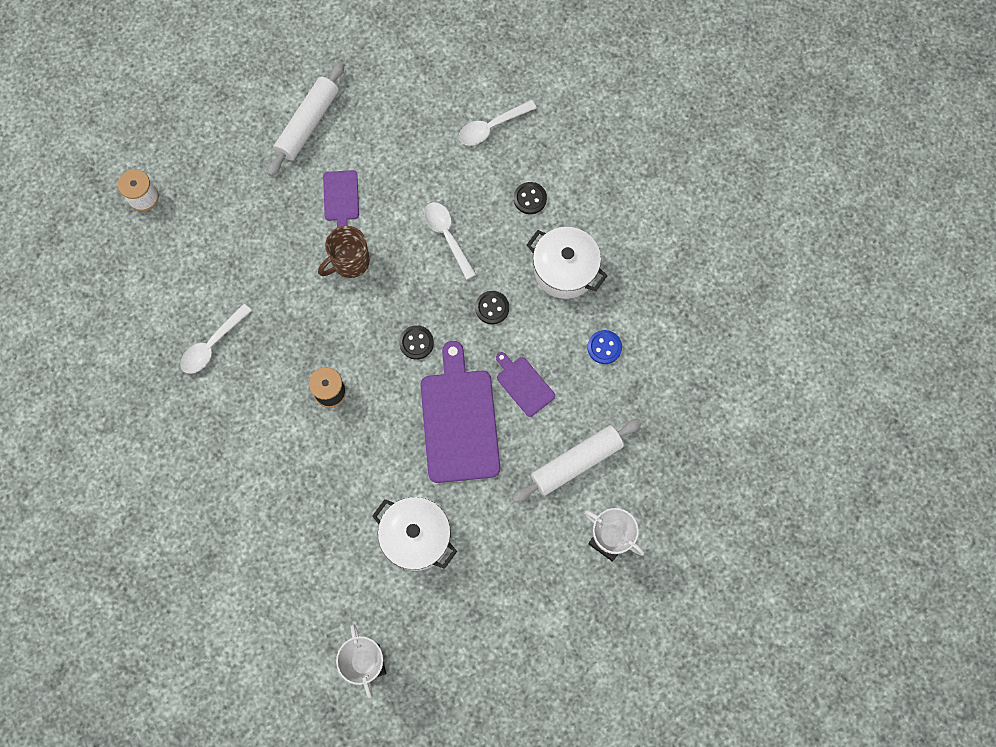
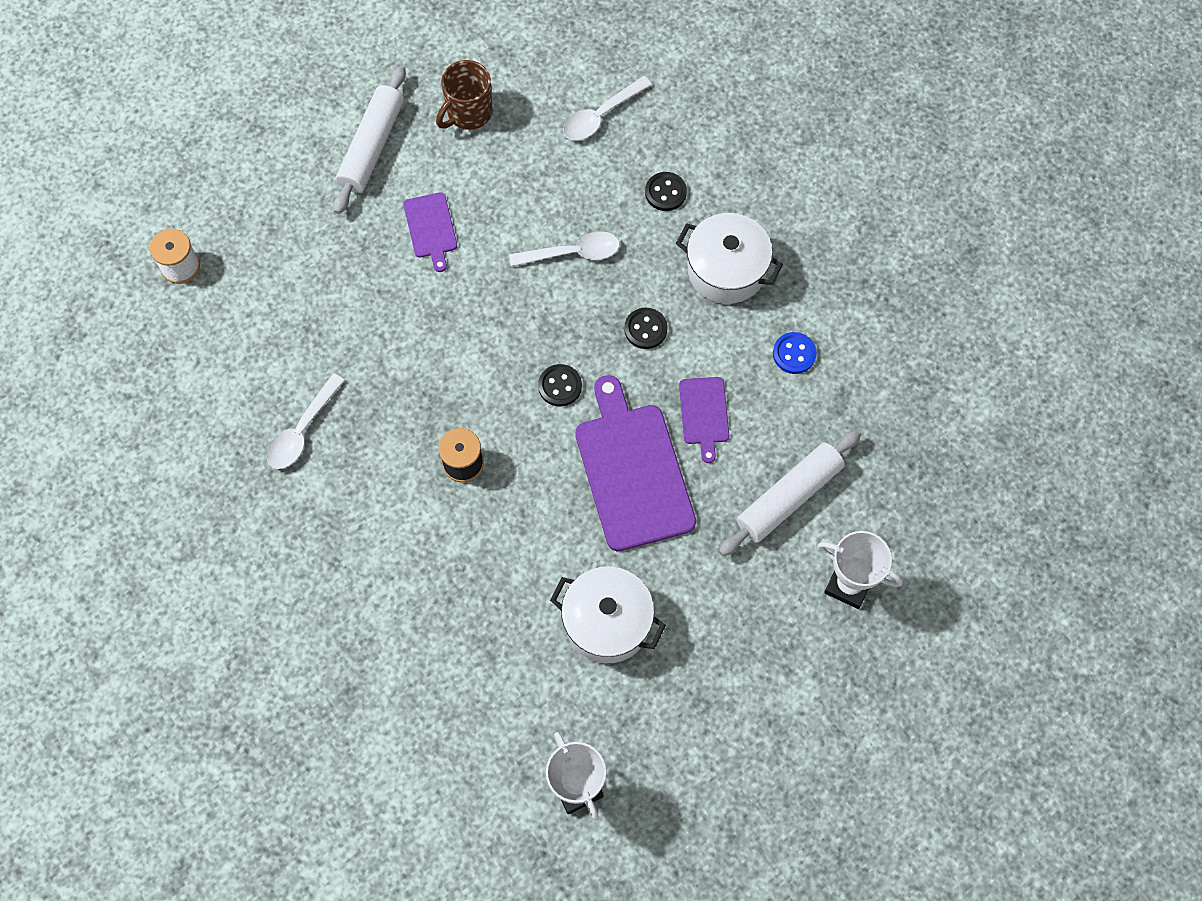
camera: 10 degrees left, 5 degrees down
brown mug [318,225,370,278] -> brown mug moved to [436,60,493,130]
white spoon [424,202,476,280] -> white spoon turned 120 degrees clockwise [509,231,620,267]
purple cutting board [496,352,555,417] -> purple cutting board turned 135 degrees counterclockwise [679,377,729,463]

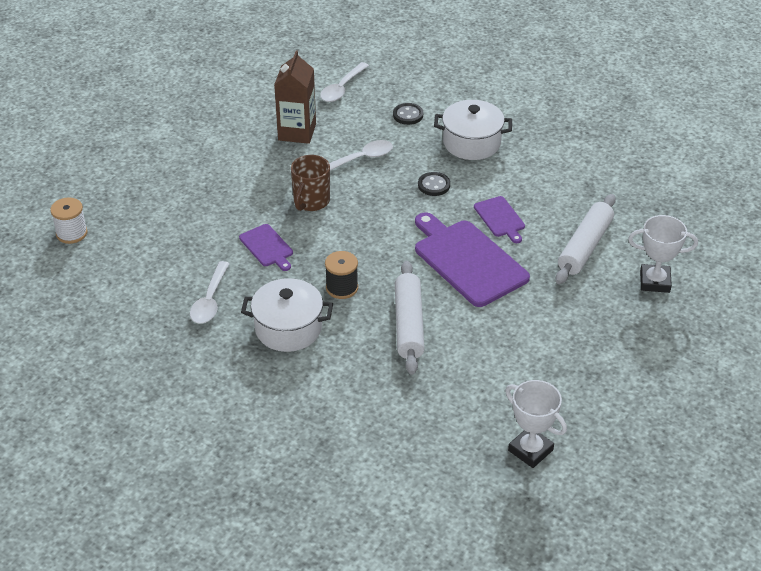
camera: 20 degrees left, 25 degrees down
white rolling pin [333,66,406,214] -> white rolling pin moved to [395,261,425,375]
purple cutting board [403,192,457,272] -> purple cutting board moved to [239,224,293,271]
brown mug [436,60,493,130] -> brown mug moved to [291,155,330,211]
black button [538,364,582,407] -> none
white pot [550,566,666,663] -> white pot moved to [241,278,333,352]
blue button [773,332,817,374] -> none
none -> brown carton [274,50,316,144]

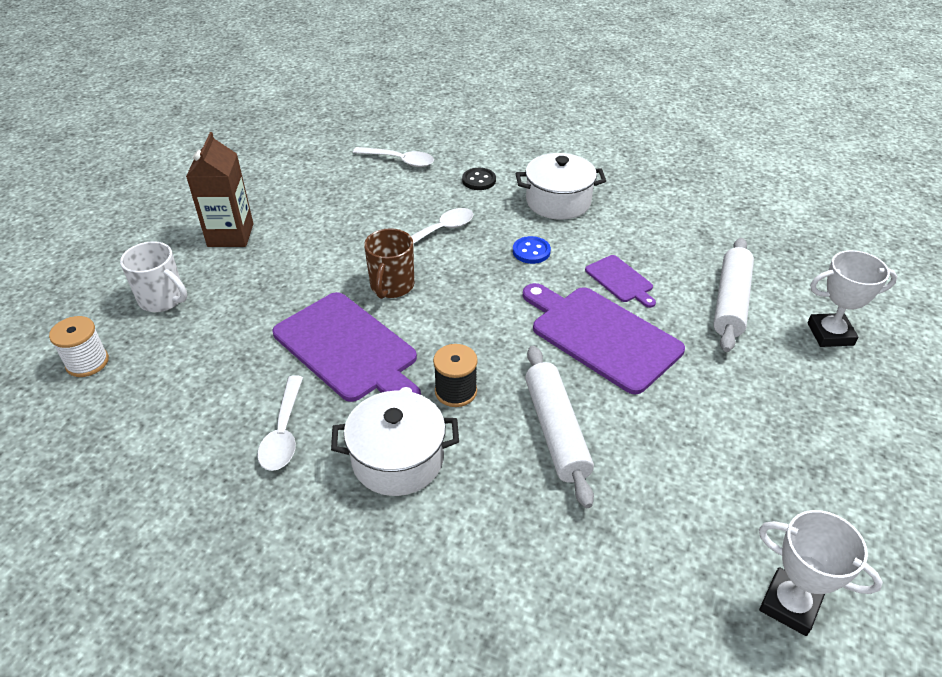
camera: 10 degrees left, 0 degrees up
purple cutting board [239,224,293,271] -> purple cutting board [273,292,421,402], size x1.99
brown carton [274,50,316,144] -> brown carton moved to [186,132,254,247]
white spoon [320,62,369,102] -> white spoon turned 90 degrees counterclockwise [353,147,434,167]
black button [418,172,450,196] -> blue button [513,236,551,264]
none -> white mug [120,241,187,312]

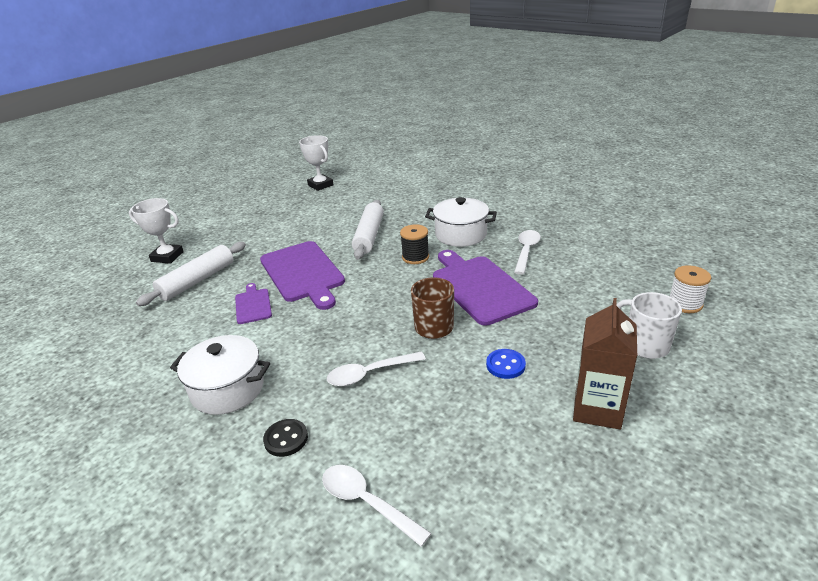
camera: 160 degrees left, 10 degrees down
blue button [513,236,551,264] -> blue button moved to [486,349,526,379]

